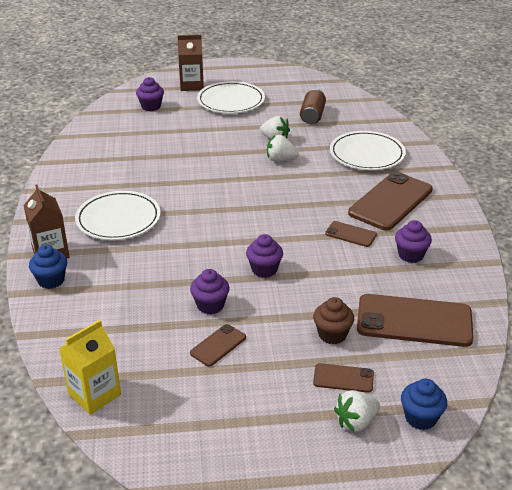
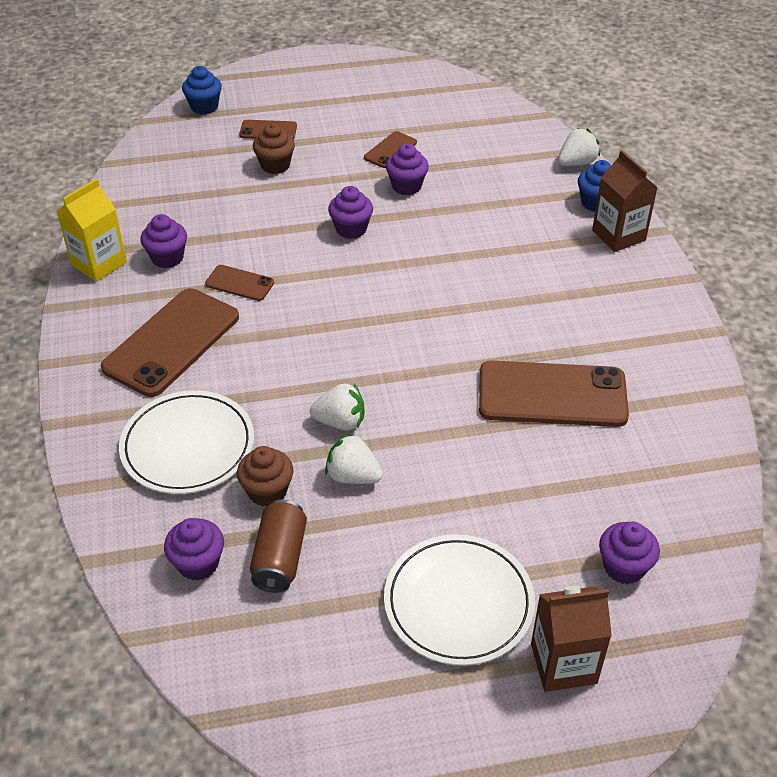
camera: 175 degrees right, 10 degrees up
yellow carton [59,320,121,415] -> yellow carton moved to [56,179,127,282]
white plate [75,191,161,240] -> none
white strawberry [334,390,380,432] -> white strawberry moved to [558,128,600,166]
brown phone [357,294,474,347] -> brown phone moved to [479,360,629,427]
none -> purple cupcake [164,518,224,581]
none -> brown cupcake [237,446,293,507]

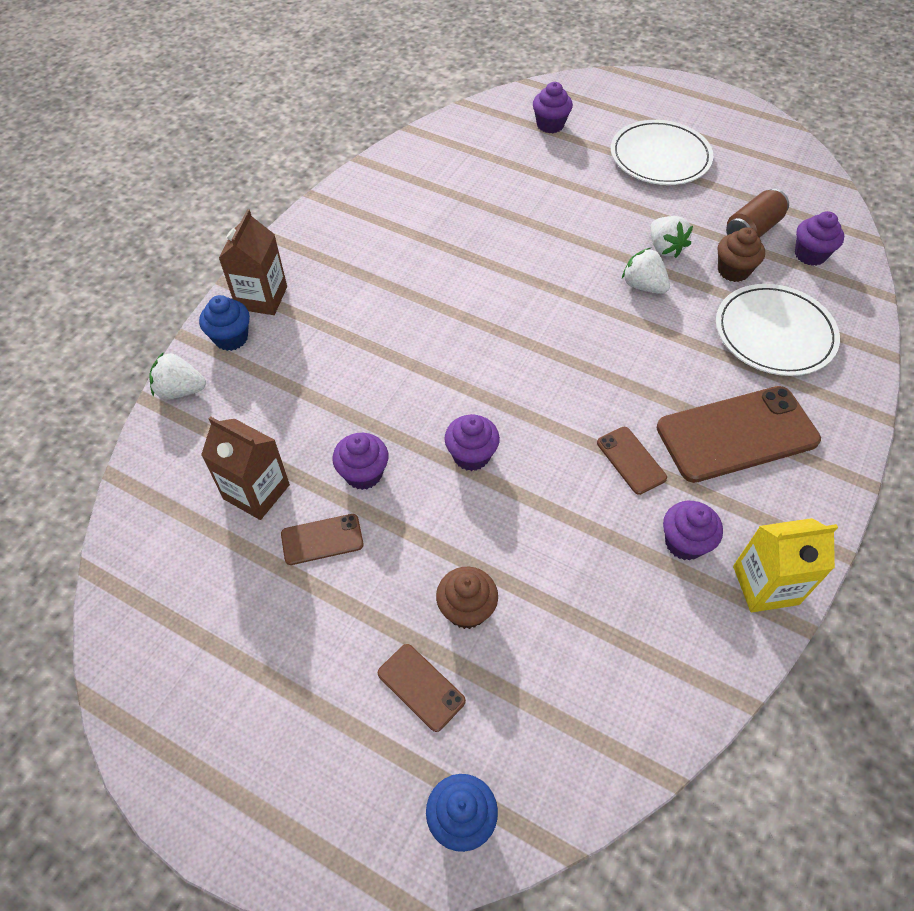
camera: 140 degrees left, 10 degrees up
brown phone [479,360,629,427] -> none
brown carton [531,586,612,692] -> brown carton moved to [201,416,290,520]

